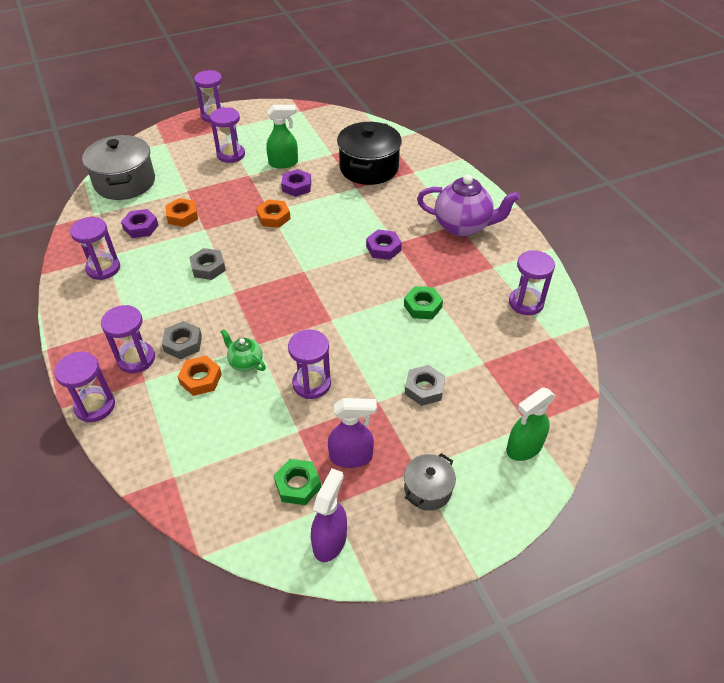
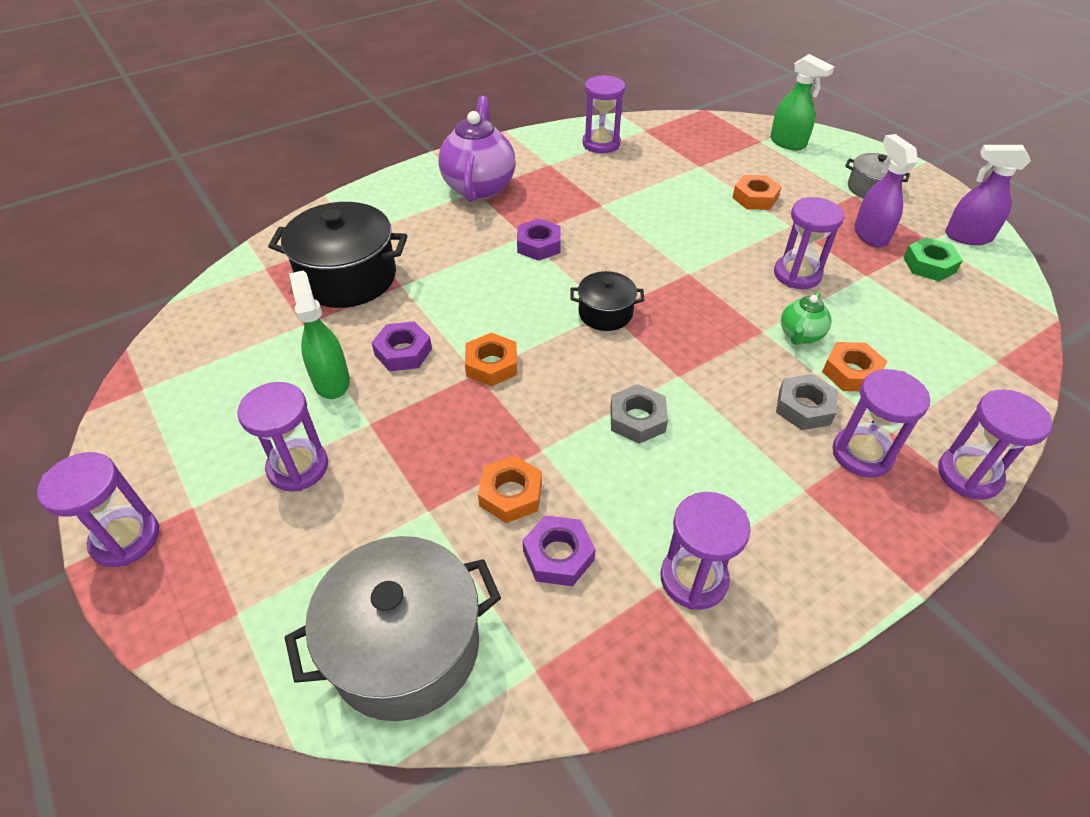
camera: 100 degrees left, 0 degrees up
green nut [404,286,443,319] -> none
grey nut [405,365,445,406] -> orange nut [732,175,782,210]
none -> black pot [571,271,644,331]

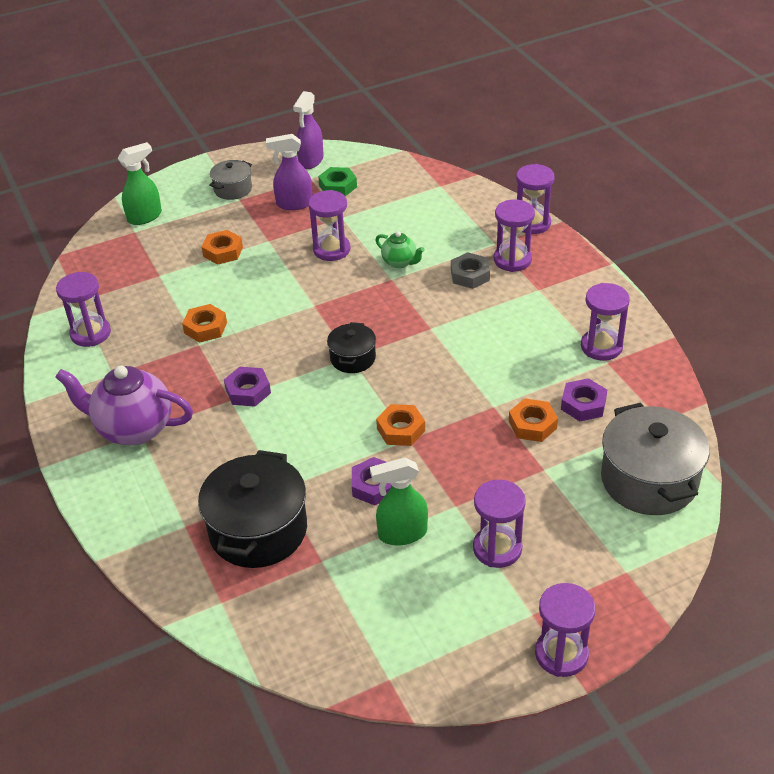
camera: 80 degrees left, 5 degrees down
grey nut [610,384,668,444] -> none
orange nut [822,342,887,391] -> orange nut moved to [182,304,227,343]

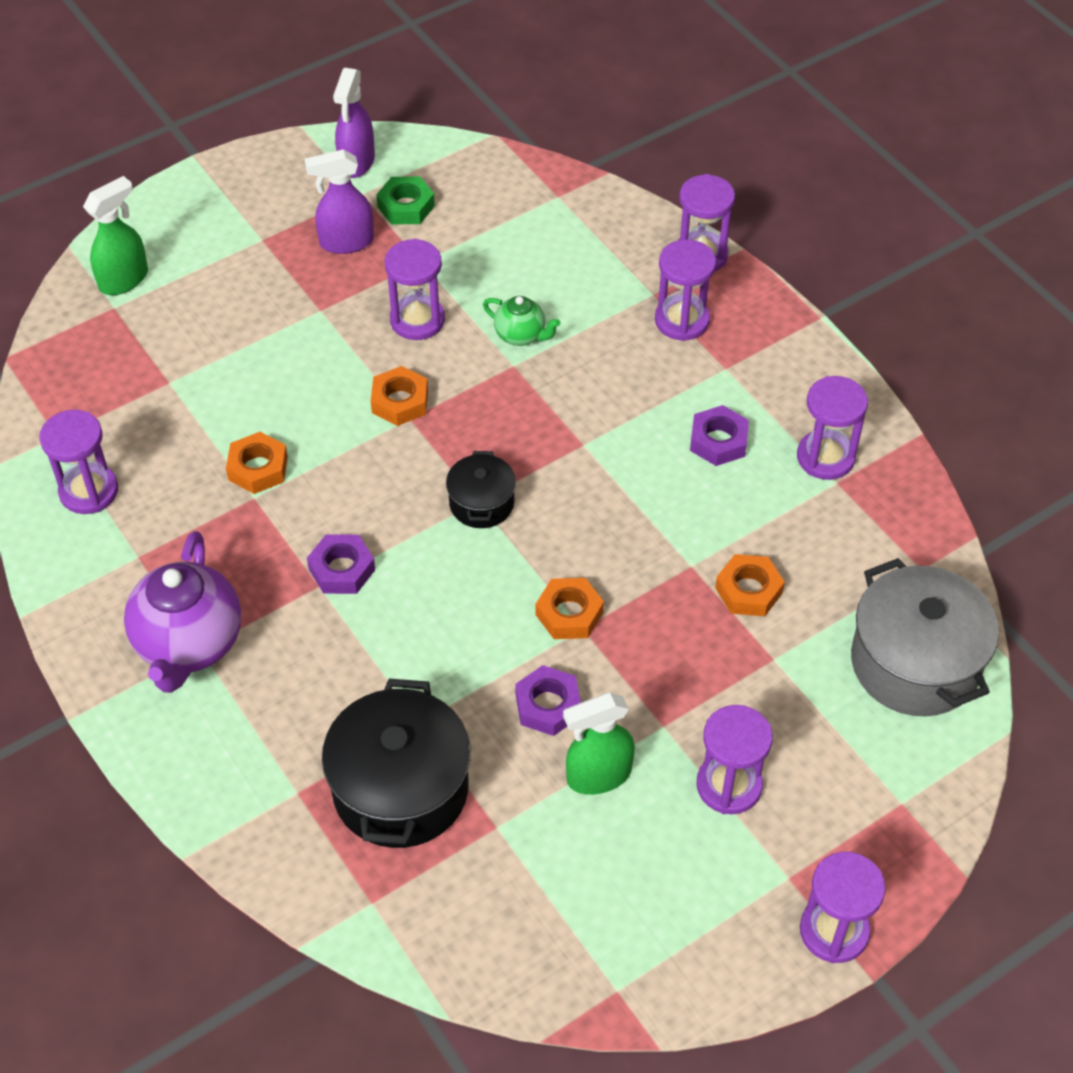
camera: 10 degrees left, 10 degrees up
purple teapot [55,366,193,445] -> purple teapot turned 90 degrees counterclockwise [124,531,241,693]
orange nut [202,230,243,265] -> orange nut moved to [371,366,428,426]
grey pot [209,160,252,200] -> none
grey nut [451,252,490,289] -> none
purple nut [561,378,607,421] -> purple nut moved to [690,405,749,466]

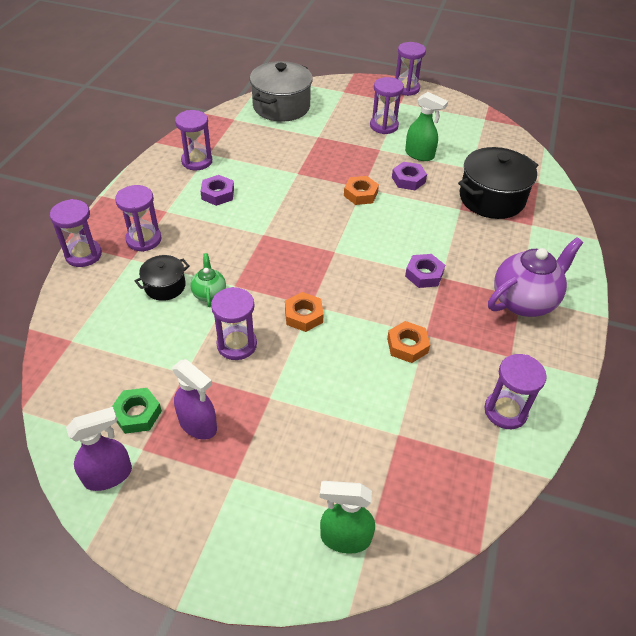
camera: 130 degrees left, 5 degrees down
black pot [446,451,516,528] -> black pot moved to [135,255,189,301]
orange nut [715,554,785,616] -> none

